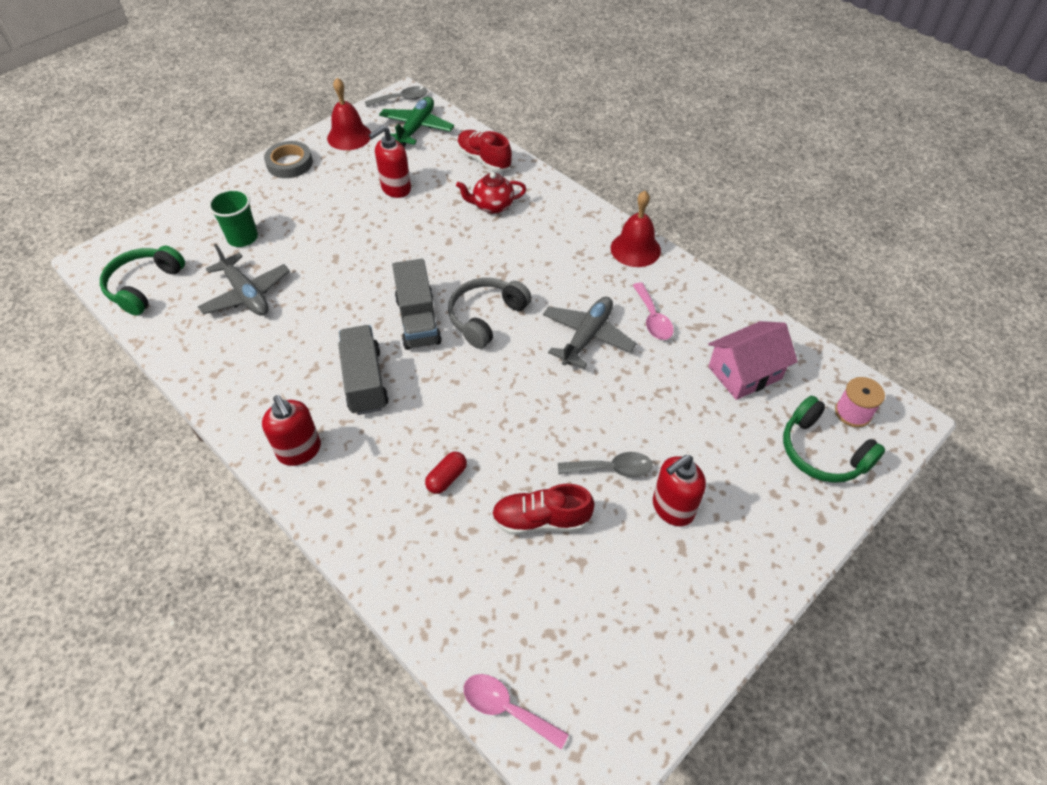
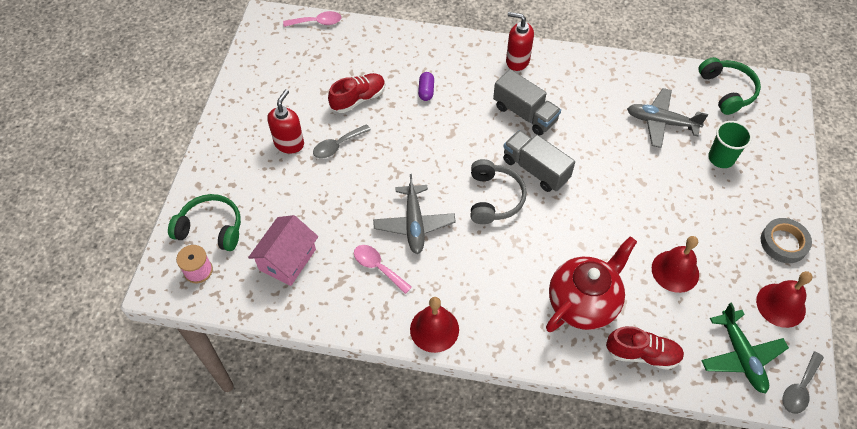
camera: 145 degrees right, 5 degrees up
red soap dispenser [369,126,411,198] -> red bell [652,236,699,293]
red capsule [425,452,467,494] -> purple capsule [418,72,434,101]
red teapot [456,172,526,214] -> red teapot [546,236,637,332], size x1.77

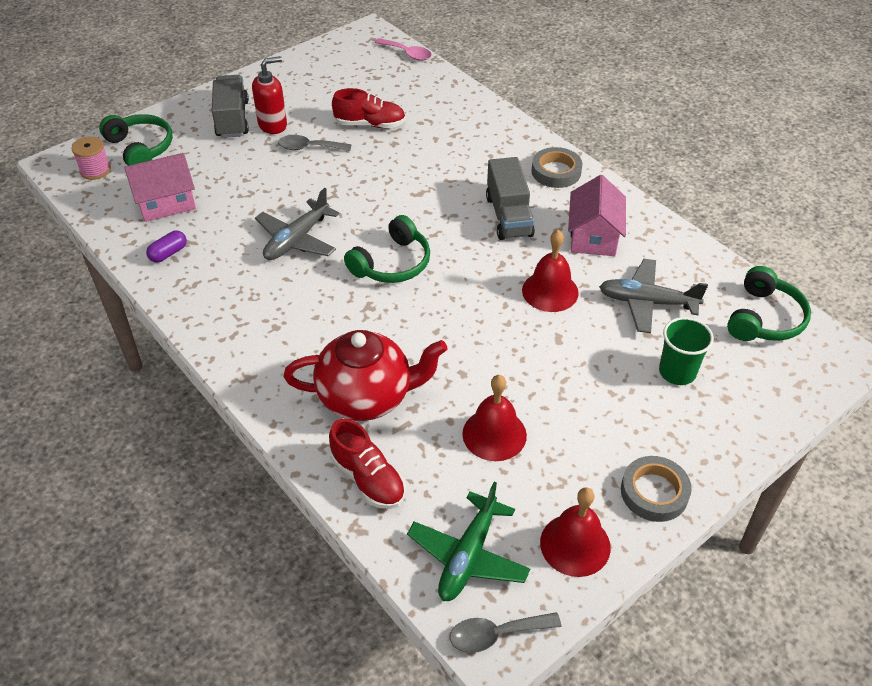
camera: 40 degrees right, 10 degrees down
pink spoon [354,245,412,294] -> none
red bell [410,297,459,353] -> red bell moved to [522,230,579,312]
purple capsule [418,72,434,101] -> purple capsule moved to [146,230,187,263]
grey headphones [470,159,527,224] -> green headphones [344,215,430,283]
grey truck [503,130,575,192] -> grey truck moved to [212,75,249,138]
red soap dispenser [506,12,534,71] -> grey tape [531,147,582,188]
grey plane [627,88,708,148] -> grey plane turned 45 degrees counterclockwise [599,259,708,333]
none -> pink house [568,175,626,256]

